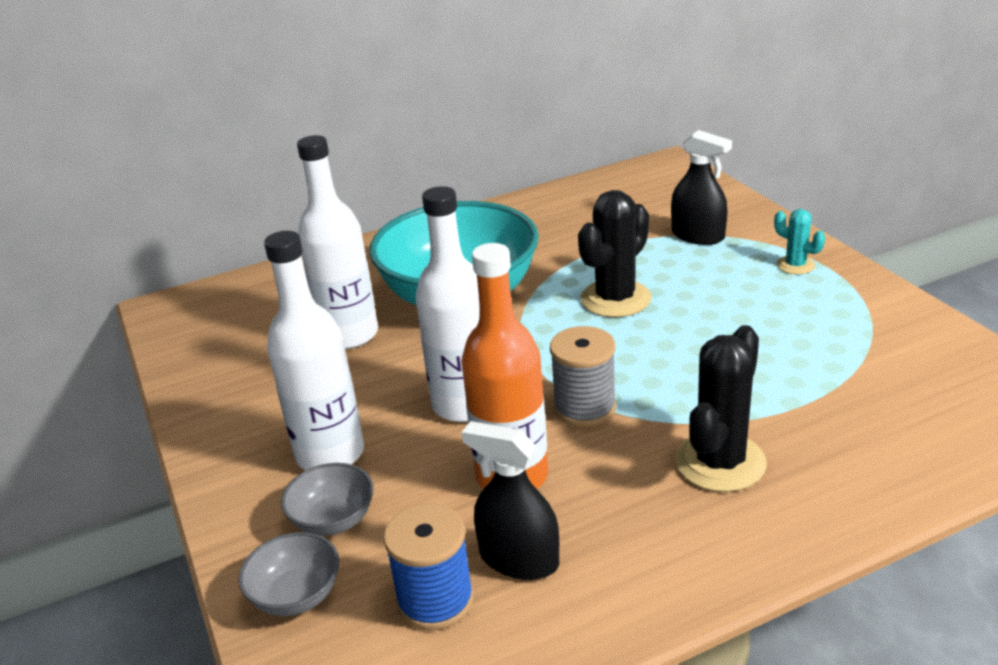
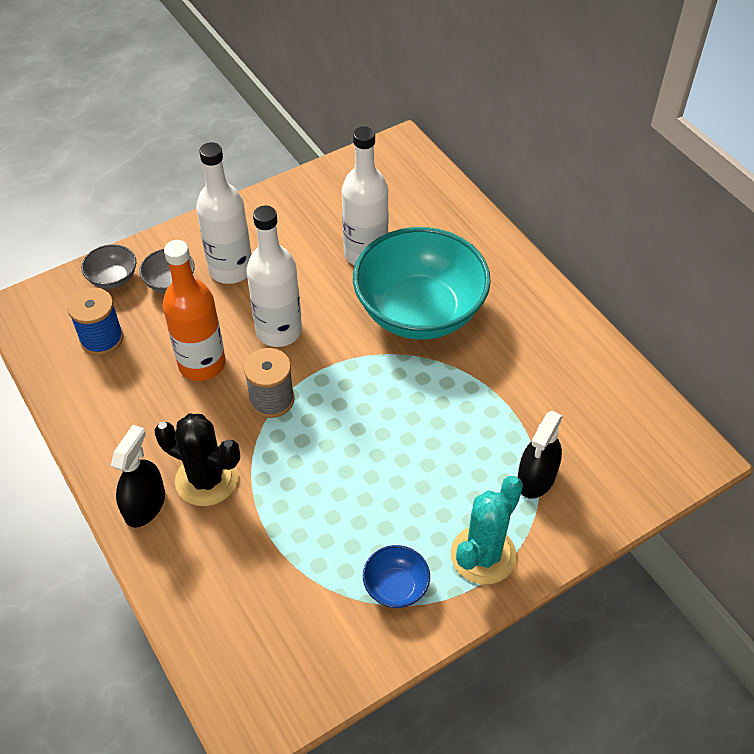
camera: 80 degrees right, 20 degrees up
black spray bottle [461,421,559,580] -> black spray bottle moved to [111,425,165,528]
black cactus [578,190,652,317] -> none
turquoise cactus [774,209,825,274] -> turquoise cactus [451,476,523,585], size x1.86
none -> blue bowl [363,545,430,608]

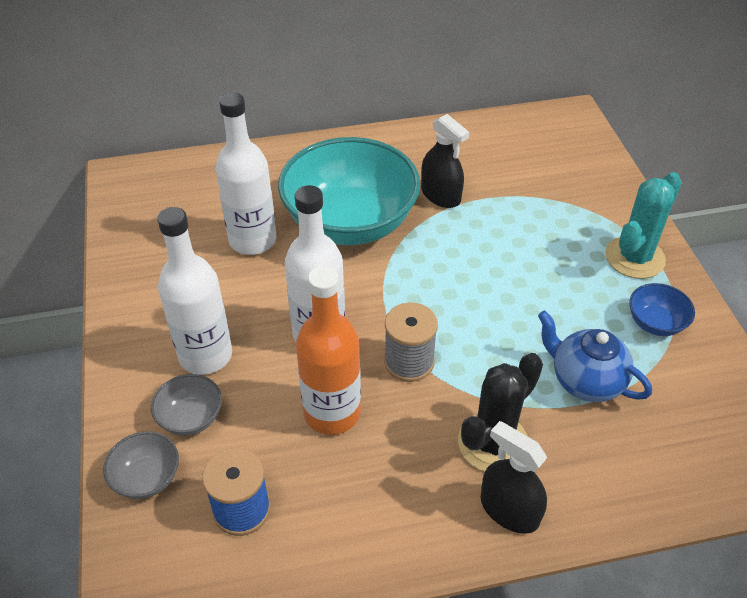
camera: 70 degrees left, 5 degrees down
turquoise cactus [451,476,523,585] -> turquoise cactus turned 75 degrees clockwise [605,172,682,279]
black spray bottle [518,411,563,499] -> black spray bottle moved to [421,114,470,208]
none -> blue teapot [538,311,652,402]

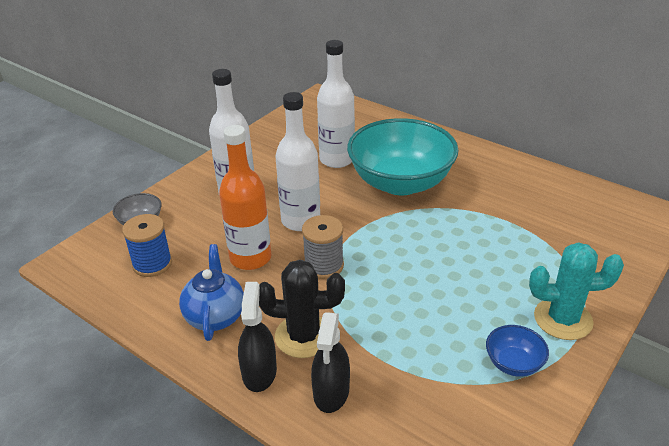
camera: 50 degrees right, 10 degrees down
grey bowl [151,374,222,436] -> none
black spray bottle [421,114,470,208] -> black spray bottle moved to [311,312,350,413]
blue teapot [538,311,652,402] -> blue teapot moved to [179,244,244,341]

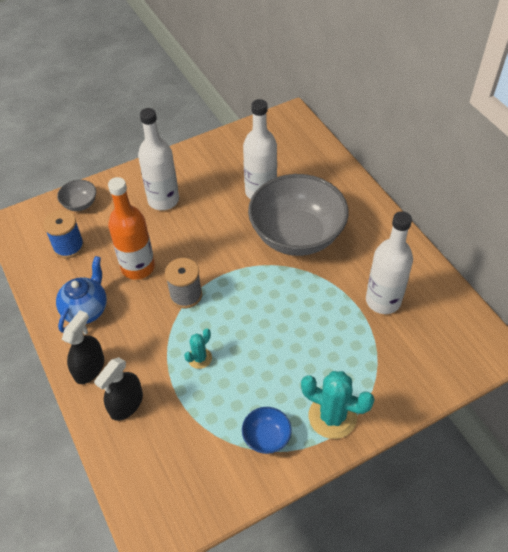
camera: 25 degrees right, 15 degrees up
black cactus [259,260,345,358] -> none
white bottle [275,92,320,231] -> white bottle moved to [366,211,413,314]
turquoise bowl [347,118,459,195] -> grey bowl [248,174,349,256]
none -> turquoise cactus [184,328,212,369]

